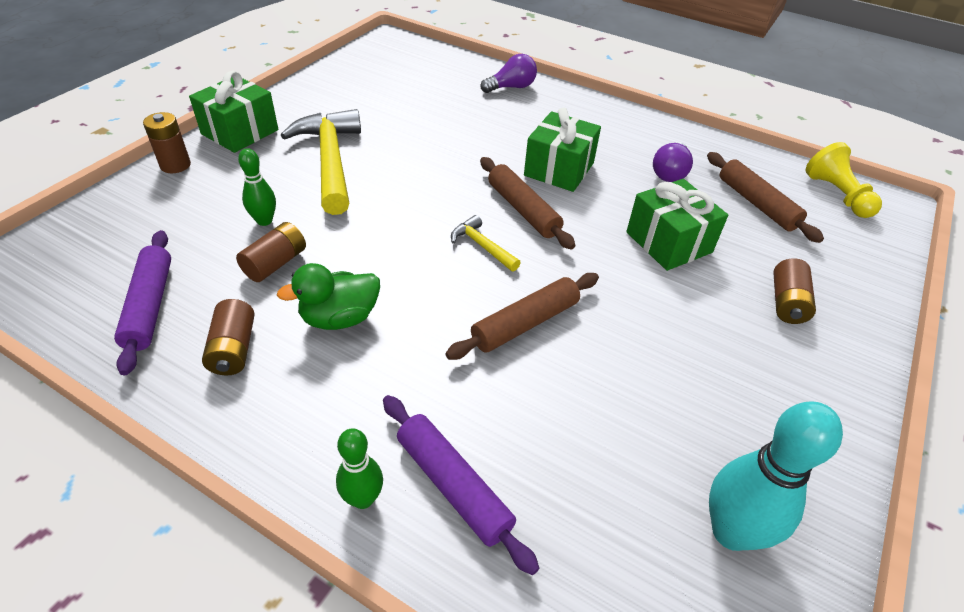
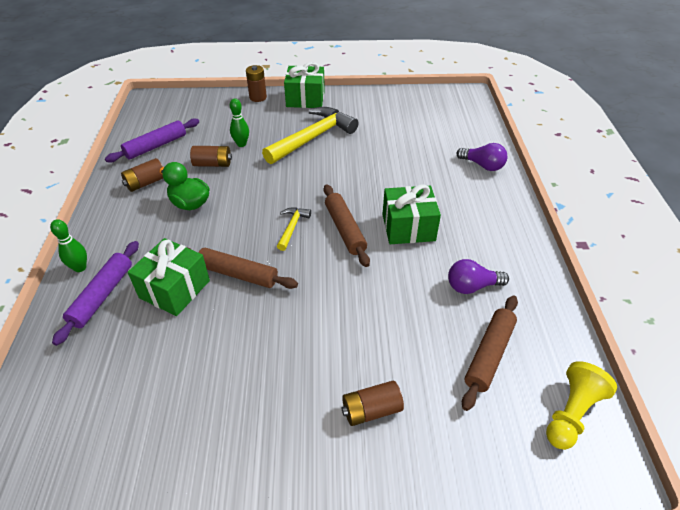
camera: 60 degrees right, 0 degrees up
brown rolling pin [480,157,575,249] -> brown rolling pin turned 45 degrees counterclockwise [324,185,370,267]
green gift [626,179,728,271] -> green gift moved to [128,238,210,316]
turquoise bowling pin [709,402,843,551] -> none

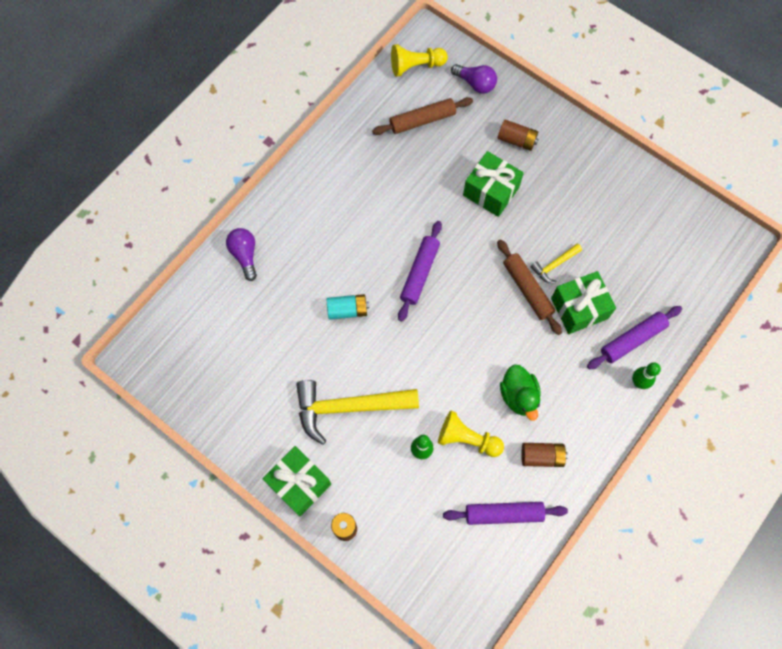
camera: 140 degrees left, 25 degrees up
brown battery [190,146,232,167] -> yellow pawn [438,411,504,457]
yellow hammer [277,208,311,251] -> yellow hammer moved to [530,243,582,283]
brown rolling pin [324,185,370,267] -> purple rolling pin [398,221,442,321]
green gift [382,184,441,244] -> green gift moved to [463,151,524,217]
purple light bulb [448,259,509,294] -> purple light bulb moved to [451,64,497,93]
none -> turquoise battery [327,294,369,320]

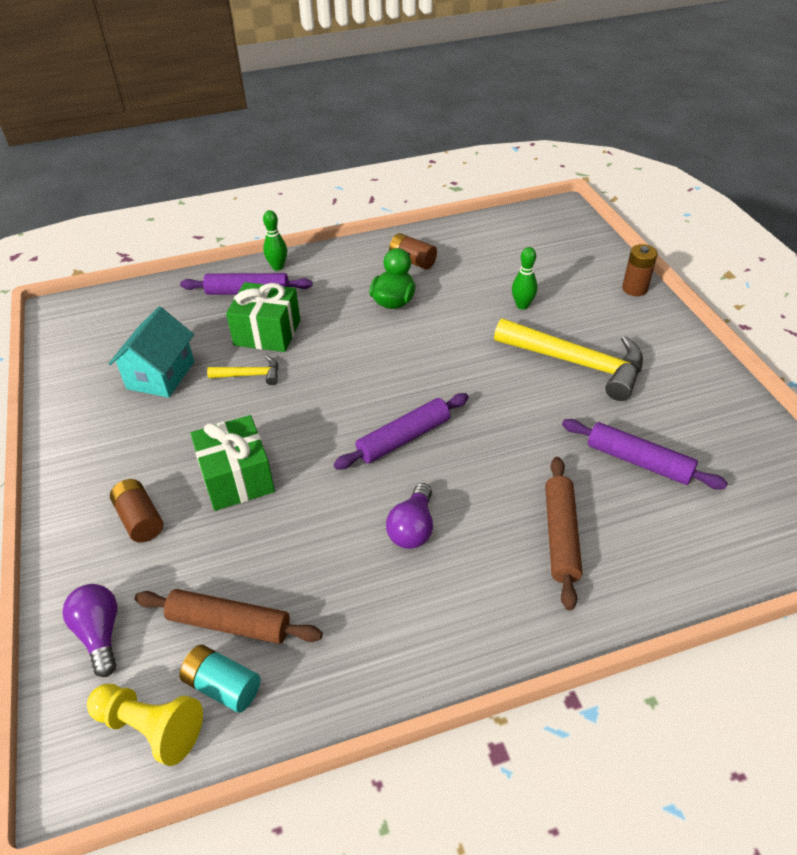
camera: 145 degrees left, 25 degrees down
purple light bulb [226,228,257,281] -> purple light bulb moved to [386,483,433,549]
green gift [262,446,331,516] -> none
turquoise battery [327,294,369,320] -> turquoise battery moved to [179,645,261,713]
yellow pawn [438,411,504,457] -> none
purple rolling pin [443,502,568,525] -> purple rolling pin moved to [562,419,728,490]
brown rolling pin [497,239,562,335] -> brown rolling pin moved to [545,457,583,611]
none -> turquoise house [109,307,194,398]

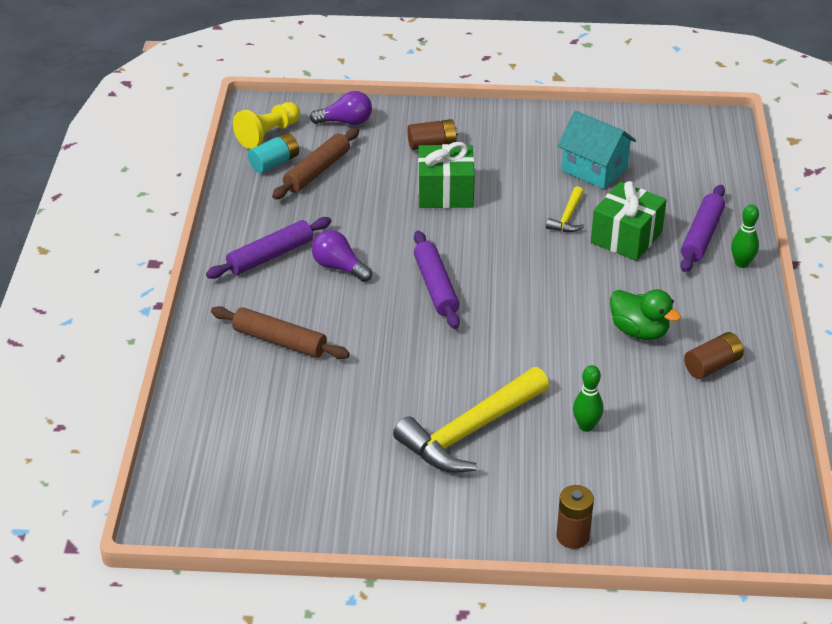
camera: 110 degrees right, 5 degrees down
purple rolling pin [562,419,728,490] -> purple rolling pin moved to [206,217,331,279]

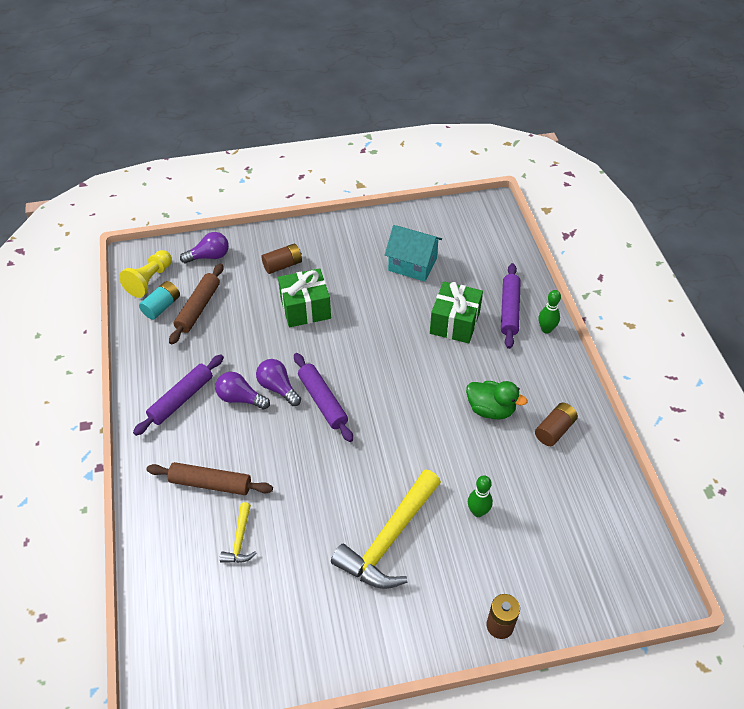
camera: 15 degrees left, 10 degrees up
yellow hammer [546,186,584,232] -> yellow hammer moved to [220,502,257,563]
none -> purple light bulb [256,359,301,406]

